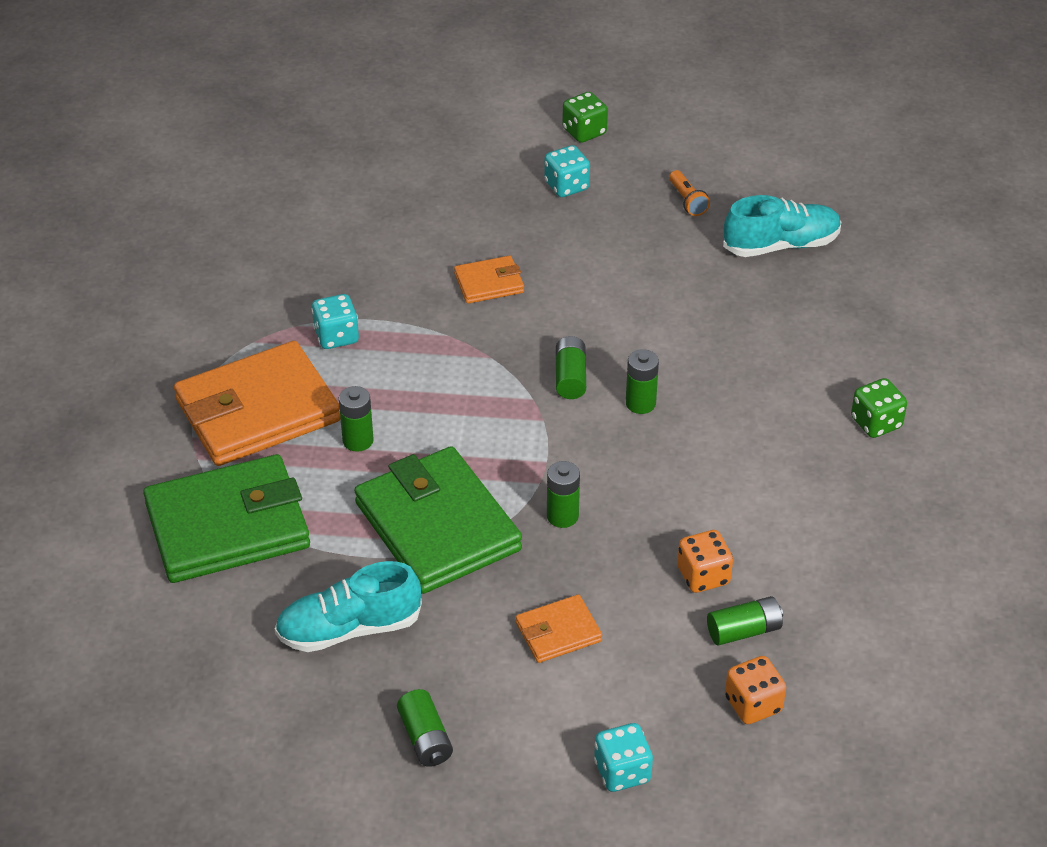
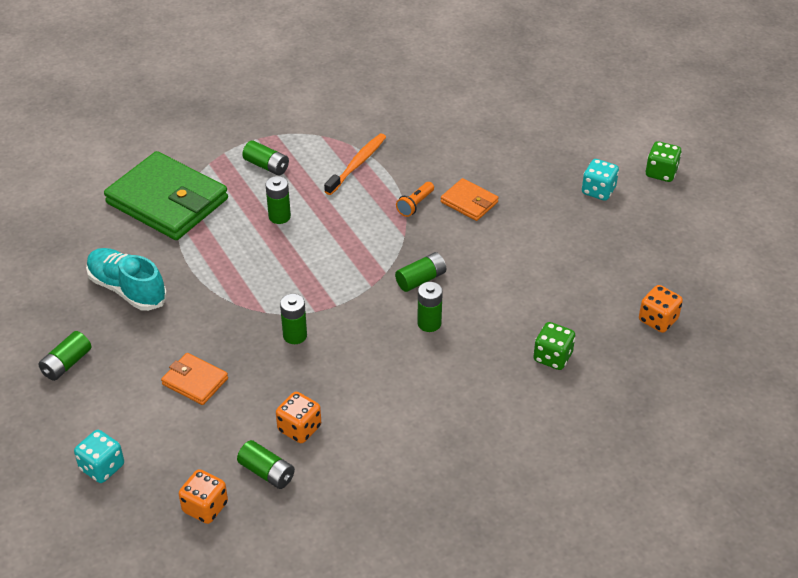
camera: 55 degrees right, 0 degrees up
orange wallet [174,341,340,466] -> green battery [242,140,289,176]
turquoise dice [311,294,359,349] -> orange toothbrush [324,134,386,195]
green wallet [354,446,522,594] -> none
orange flashlight [669,170,710,216] -> orange flashlight moved to [396,182,434,217]
turquoise shoe [723,195,841,257] -> orange dice [639,285,683,333]
green dice [851,378,907,438] -> green dice moved to [533,322,575,370]

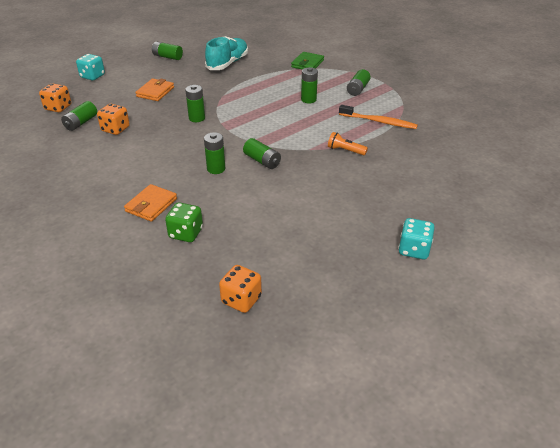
camera: 80 degrees right, 5 degrees down
green wallet [104,151,228,240] -> green wallet [291,52,324,70], size x0.47
orange wallet [441,178,498,221] -> orange wallet moved to [124,184,177,222]
green dice [646,141,682,182] -> none

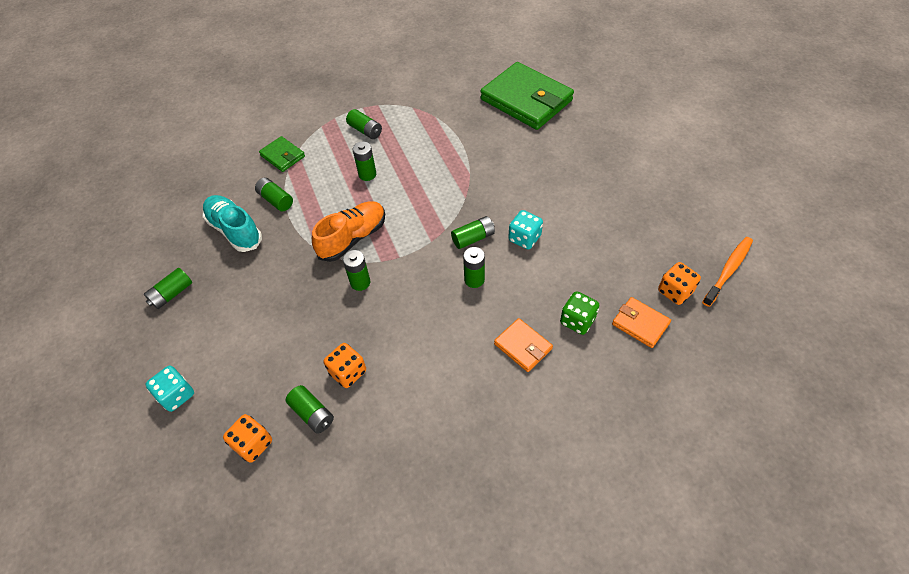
camera: 70 degrees left, 15 degrees up
orange wallet [135,79,174,101] -> orange wallet moved to [612,297,671,348]
orange flashlight [328,132,368,155] -> none
orange toothbrush [339,105,418,129] -> orange toothbrush moved to [702,237,753,307]
turquoise dice [398,218,435,259] -> turquoise dice moved to [508,210,543,250]
none -> green battery [255,178,293,211]
none -> orange shoe [312,201,385,262]
none -> green wallet [481,62,574,130]

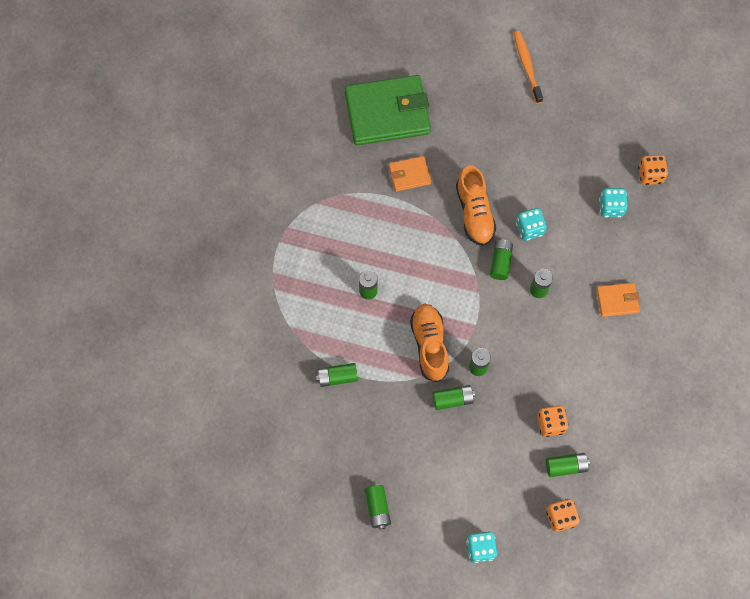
camera: 55 degrees left, 15 degrees up
turquoise shoe [202,195,262,252] -> none
green wallet [259,136,305,172] -> none
green battery [346,109,382,139] -> green battery moved to [433,385,475,410]
green dice [560,291,599,335] -> none
orange wallet [612,297,671,348] -> orange wallet moved to [389,156,431,192]
orange toothbrush [702,237,753,307] -> orange toothbrush moved to [514,31,543,104]
none -> orange shoe [456,166,496,246]
none -> turquoise dice [599,188,628,217]

